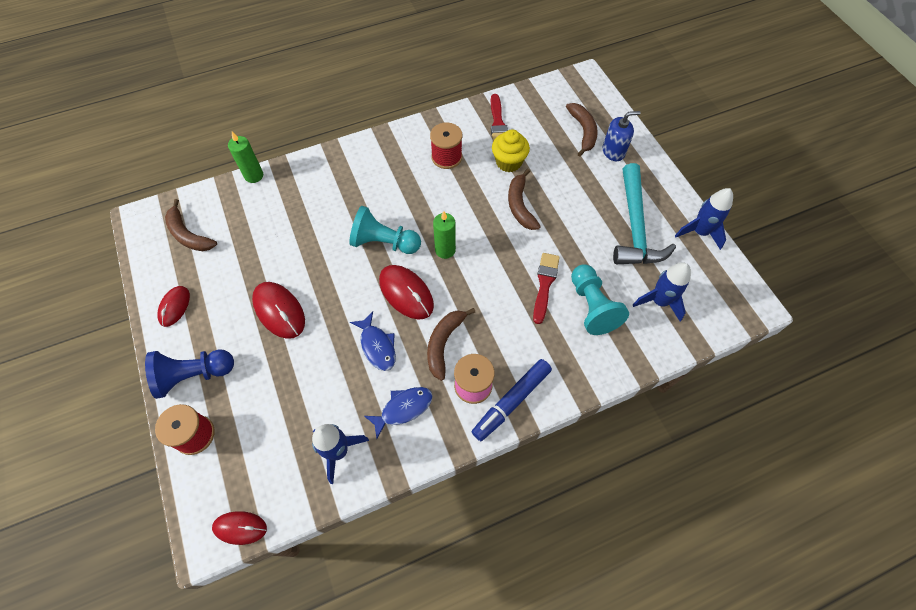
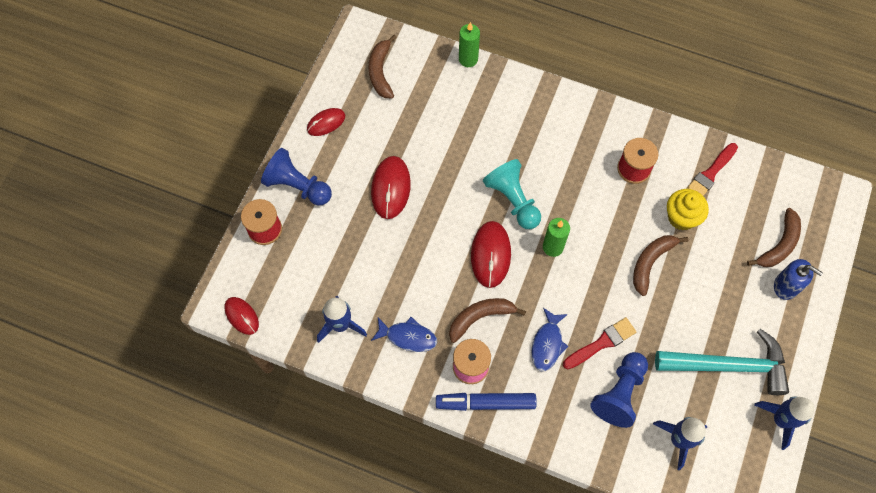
camera: 45 degrees right, 5 degrees up
blue fish [350,311,396,371] -> blue fish moved to [531,308,568,371]
turquoise pawn [571,264,629,335] -> blue pawn [590,352,648,428]
turquoise hammer [613,163,676,264] -> turquoise hammer turned 135 degrees counterclockwise [655,329,789,395]

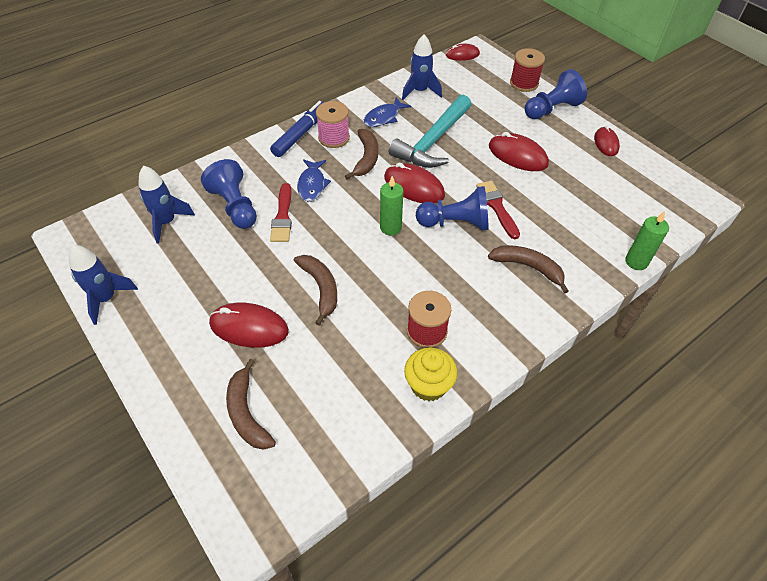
camera: 120 degrees right, 15 degrees down
brown banana [369,35,397,98] -> brown banana moved to [488,245,568,293]
turquoise pawn [483,159,541,229] -> blue pawn [416,186,488,231]
blue fish [531,308,568,371] -> blue fish turned 135 degrees counterclockwise [297,159,331,202]
turquoise hammer [655,329,789,395] -> turquoise hammer moved to [389,95,471,168]
yellow cupcake [667,189,709,230] -> yellow cupcake moved to [404,347,457,401]
red brush [686,143,738,196] -> red brush moved to [476,181,520,239]
blue soap dispenser [774,259,823,300] -> none
none -> red mouse [209,303,289,348]

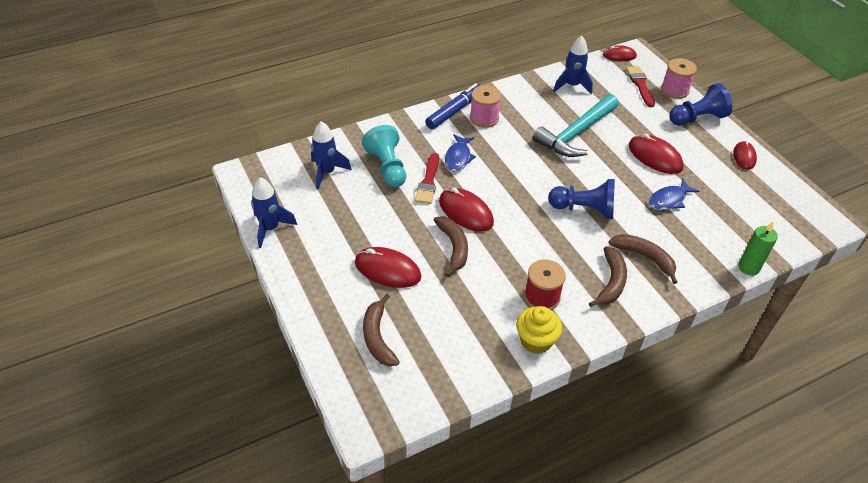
camera: 10 degrees right, 5 degrees down
blue pawn [201,159,257,229] -> turquoise pawn [362,125,406,188]
brown banana [345,129,378,179] -> brown banana moved to [589,247,627,307]
blue fish [364,97,411,127] -> blue fish moved to [649,179,700,210]
green candle [380,176,404,236] -> none
red mouse [384,163,445,203] -> red mouse moved to [439,187,494,232]
red brush [476,181,520,239] -> red brush moved to [626,66,655,107]
red spool [510,48,545,92] -> pink spool [661,58,697,99]

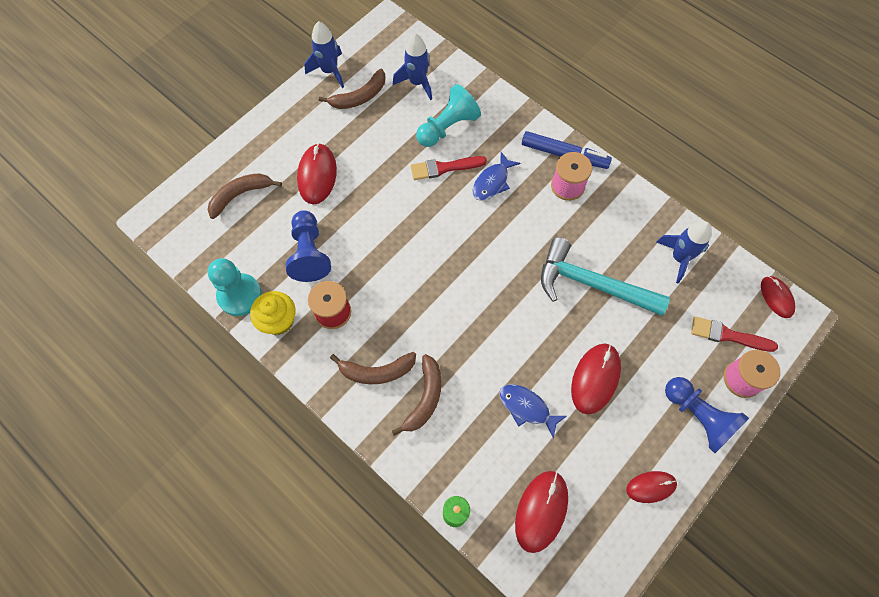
camera: 70 degrees right, 20 degrees up
brown banana [434,216,468,277] -> brown banana moved to [319,69,385,109]
red mouse [439,187,494,232] -> red mouse moved to [515,471,568,553]
blue fish [445,134,476,172] -> blue fish turned 45 degrees counterclockwise [472,152,520,201]
blue pawn [548,179,615,219] -> blue pawn moved to [286,210,331,282]
red brush [626,66,655,107] -> red brush turned 135 degrees counterclockwise [691,316,778,352]
none -> turquoise pawn [207,258,262,316]

